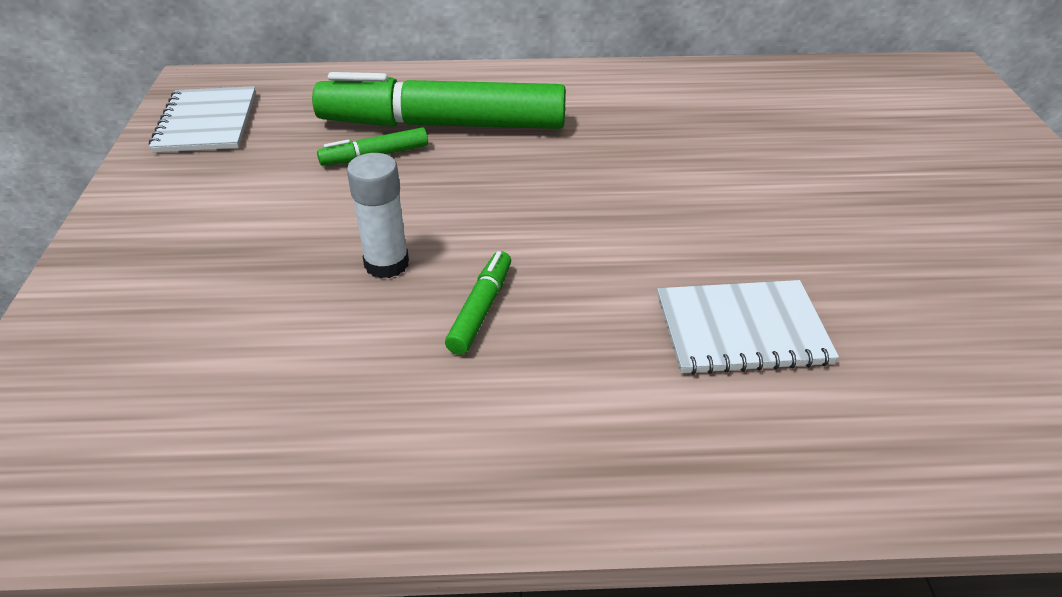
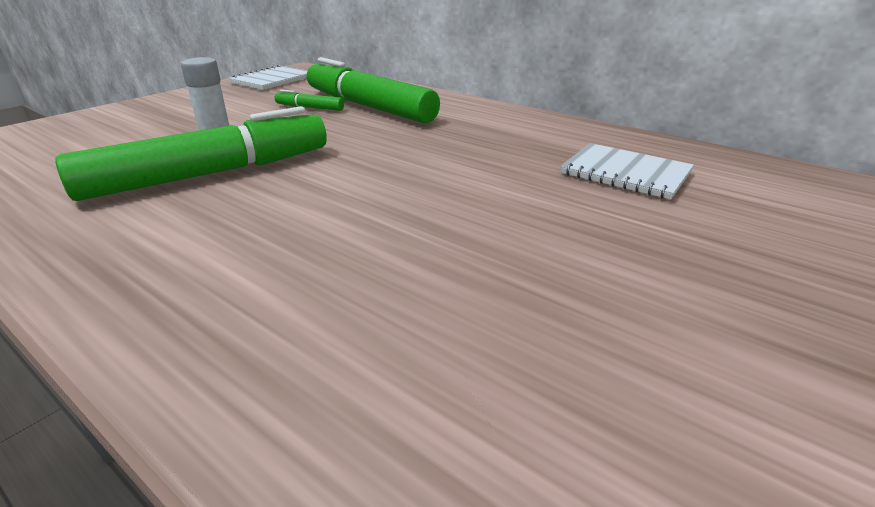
camera: 40 degrees right, 10 degrees down
green marker [445,251,511,355] -> green marker [55,106,327,201], size x2.38
white notebook [657,280,839,375] -> white notebook moved to [560,143,694,200]

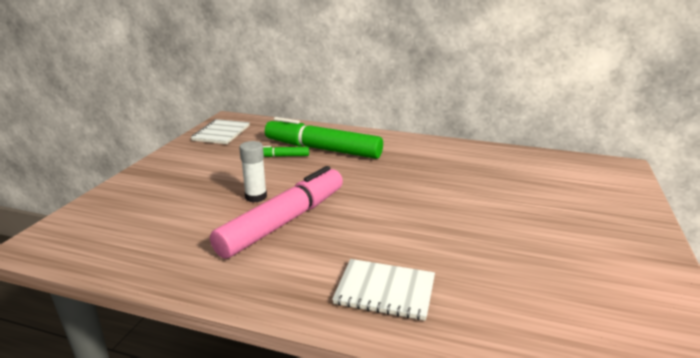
camera: 20 degrees left, 5 degrees down
green marker [55,106,327,201] -> pink marker [210,166,343,259]
white notebook [560,143,694,200] -> white notebook moved to [332,259,435,321]

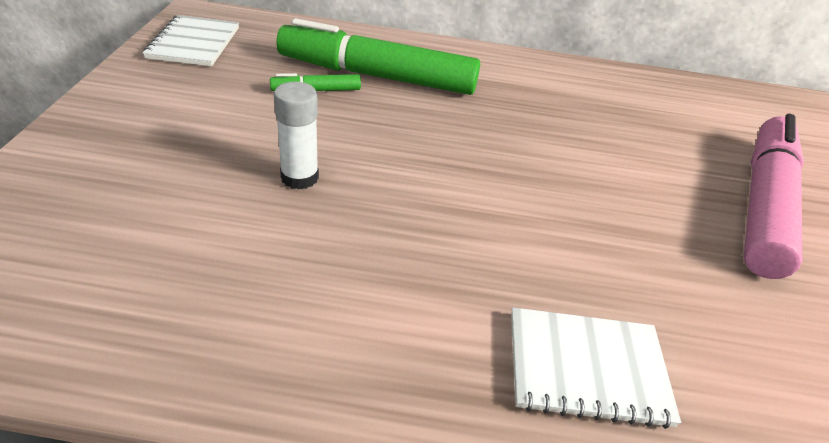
camera: 15 degrees left, 15 degrees up
pink marker [210,166,343,259] -> pink marker moved to [744,114,804,279]

